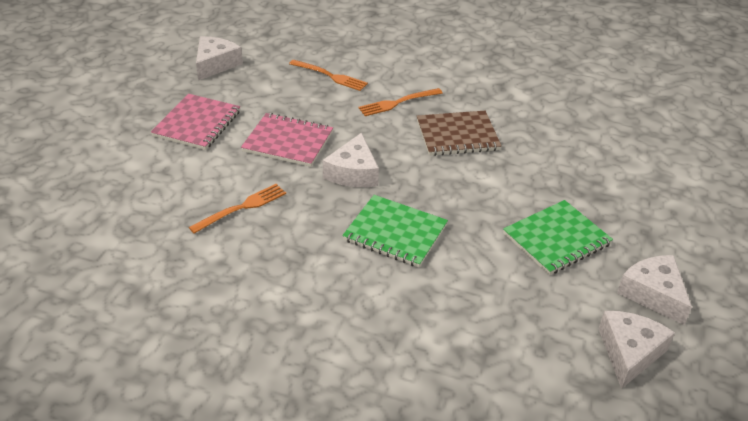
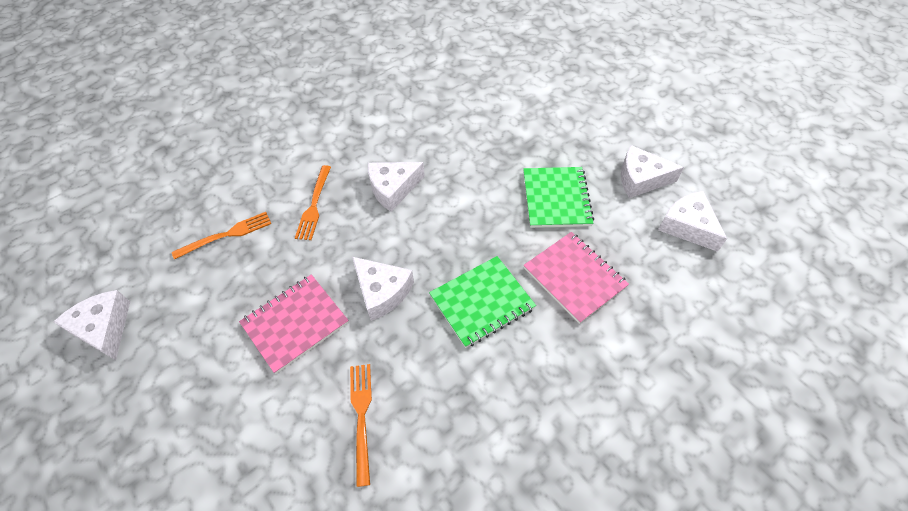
camera: 55 degrees left, 15 degrees up
pink notebook [151,94,240,150] -> pink notebook moved to [524,232,629,324]
brown notebook [417,111,501,156] -> white cheese [368,162,425,212]

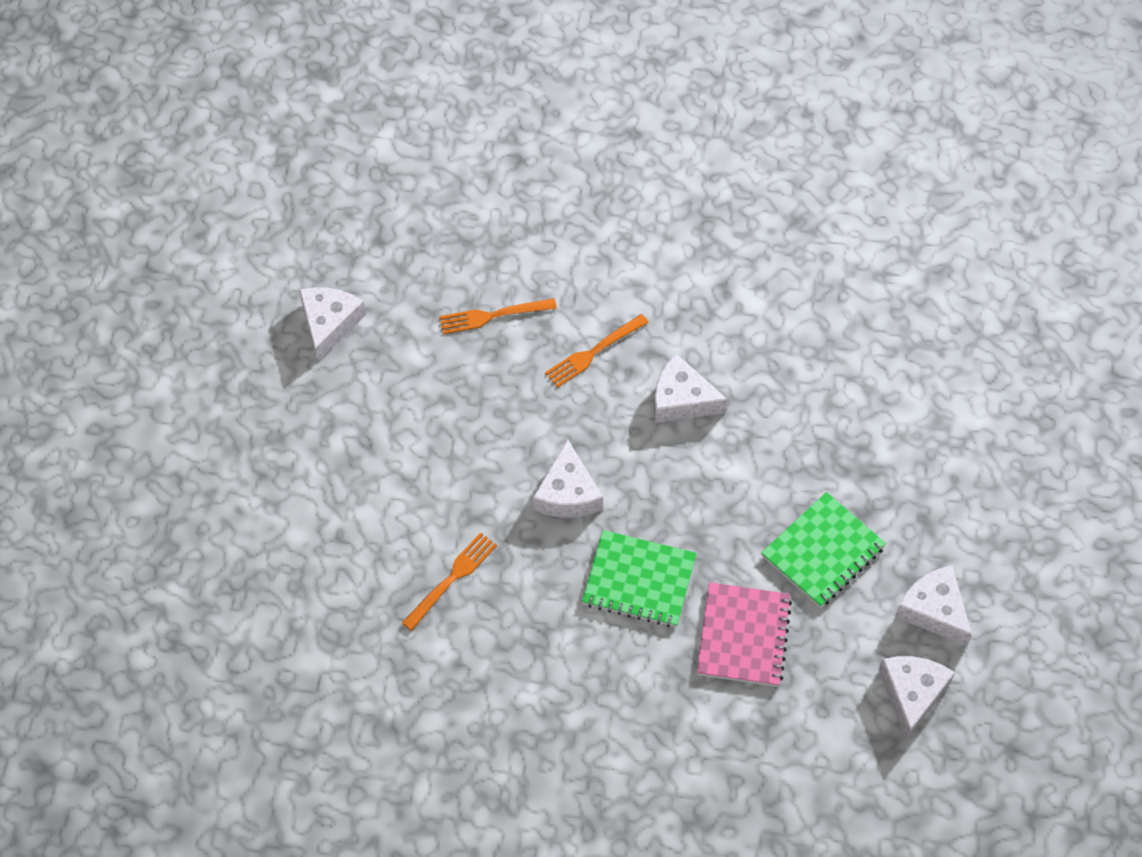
camera: 45 degrees right, 5 degrees up
orange fork [172,212,271,260] -> orange fork turned 150 degrees clockwise [439,298,557,334]
pink notebook [239,275,349,374] -> none

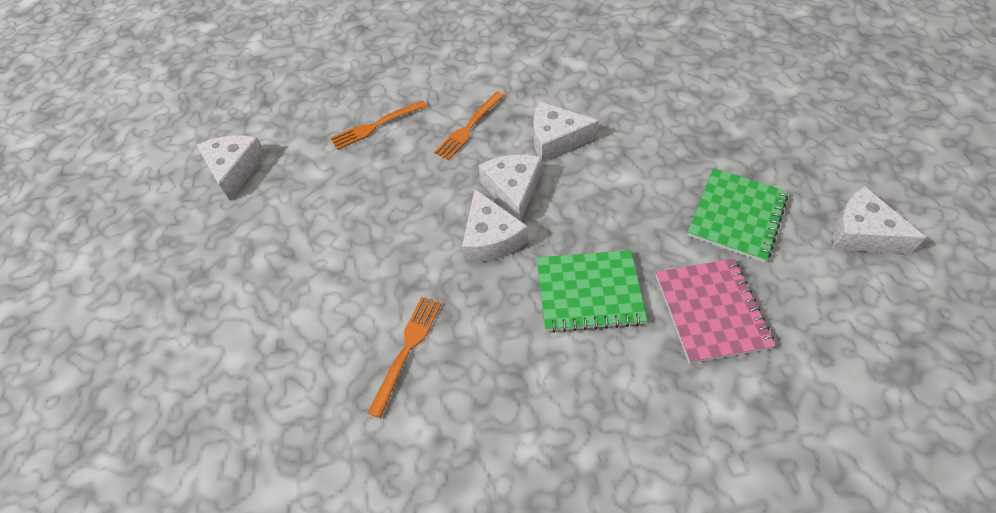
camera: 15 degrees left, 5 degrees down
white cheese [879,656,955,740] -> white cheese moved to [479,155,542,221]

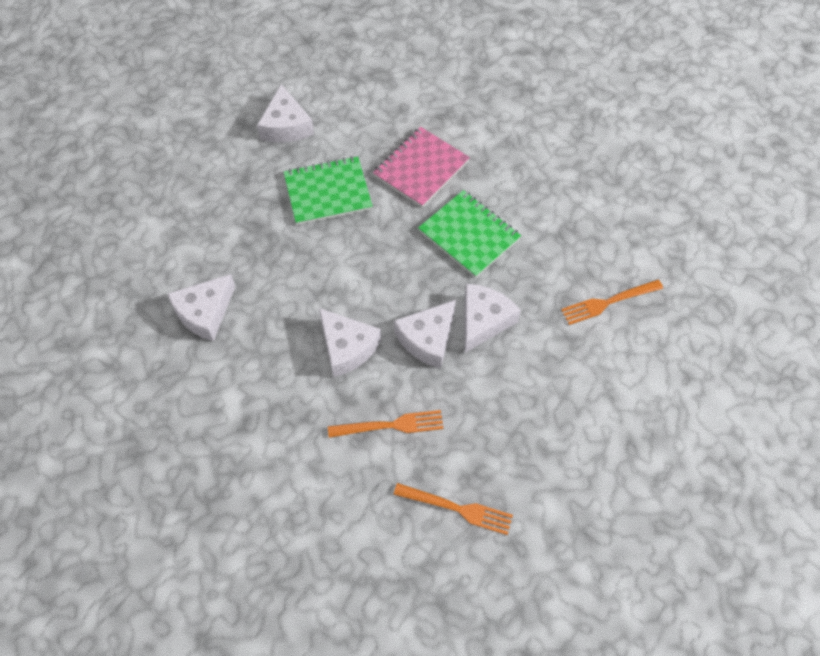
camera: 135 degrees left, 5 degrees up
white cheese [197,135,266,200] -> white cheese moved to [167,274,235,341]

